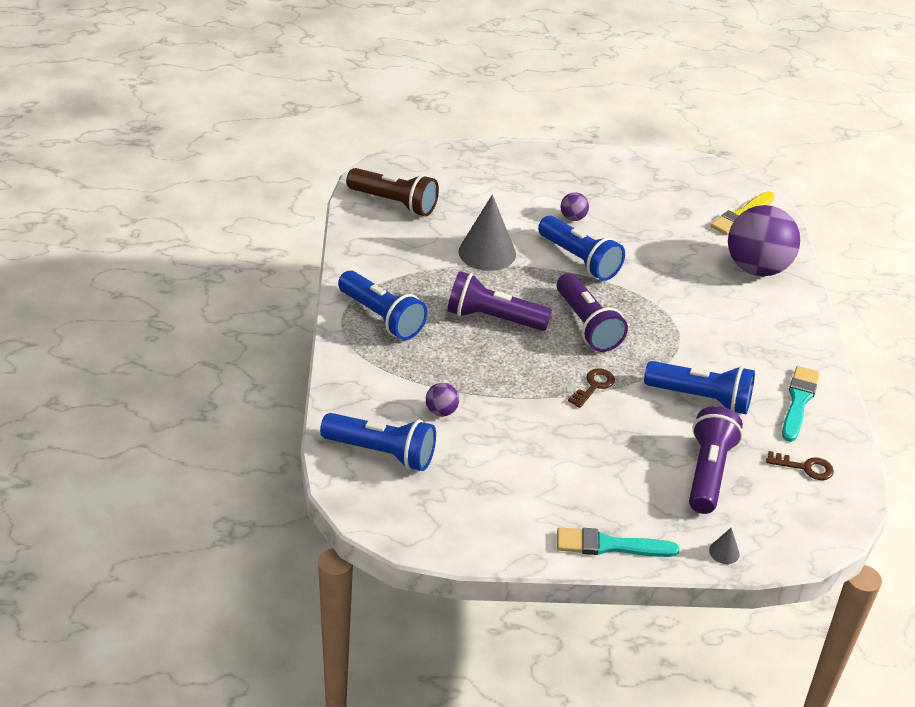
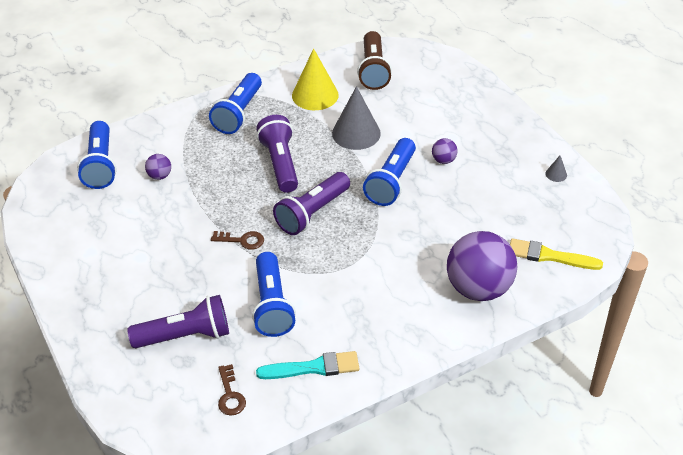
camera: 65 degrees right, 5 degrees up
turquoise brush [557,527,680,557] -> none
grey cone [709,528,740,564] -> grey cone moved to [545,156,567,182]
none -> yellow cone [292,49,339,110]

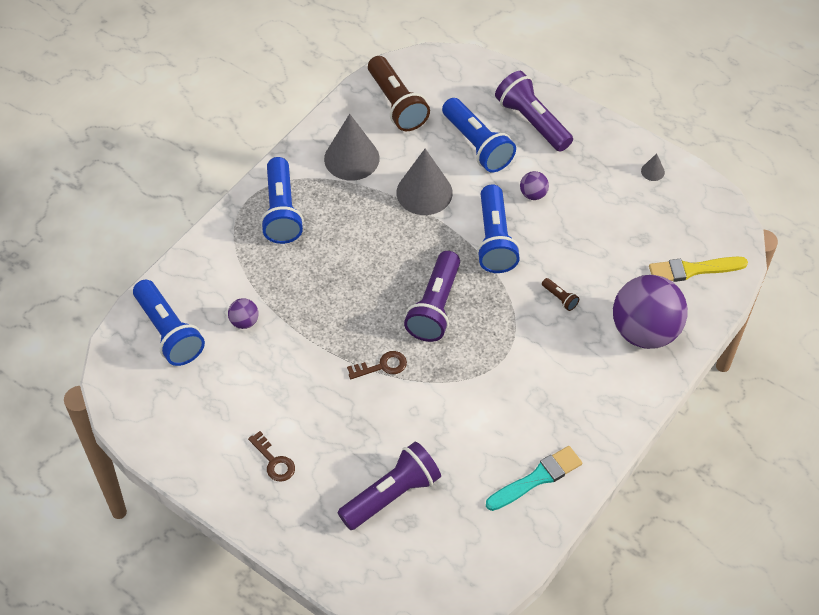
camera: 25 degrees left, 10 degrees up
brown key [218,364,246,415] -> brown key moved to [248,431,295,482]
blue flashlight [252,252,296,337] -> blue flashlight moved to [442,98,516,172]
purple flashlight [256,115,298,193] -> purple flashlight moved to [495,71,573,152]
yellow cone [292,49,339,110] -> grey cone [324,114,380,180]
none -> brown flashlight [542,278,579,311]

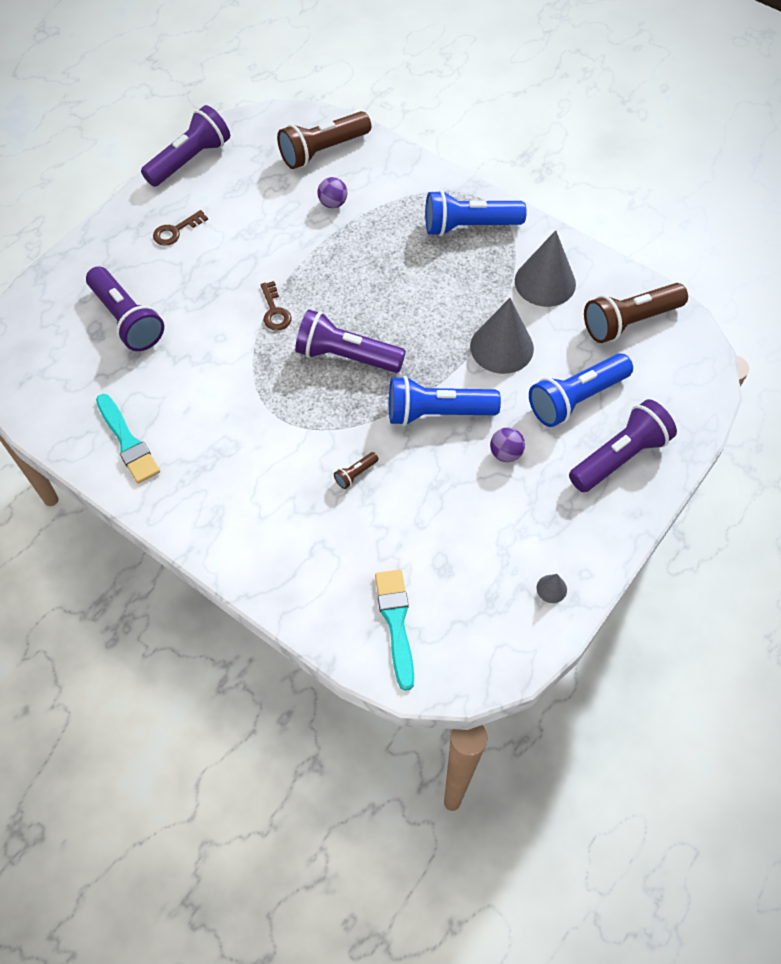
camera: 90 degrees right, 5 degrees up
blue flashlight [133,280,205,366] -> brown flashlight [277,111,371,169]
purple ball [613,275,688,349] -> none
yellow brush [649,257,748,282] -> turquoise brush [375,569,414,691]
none -> purple flashlight [141,105,230,187]

